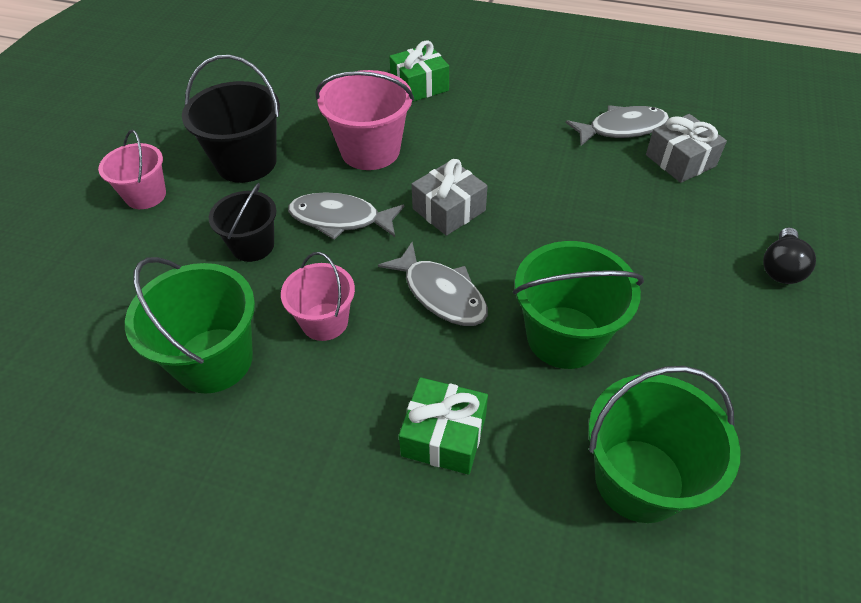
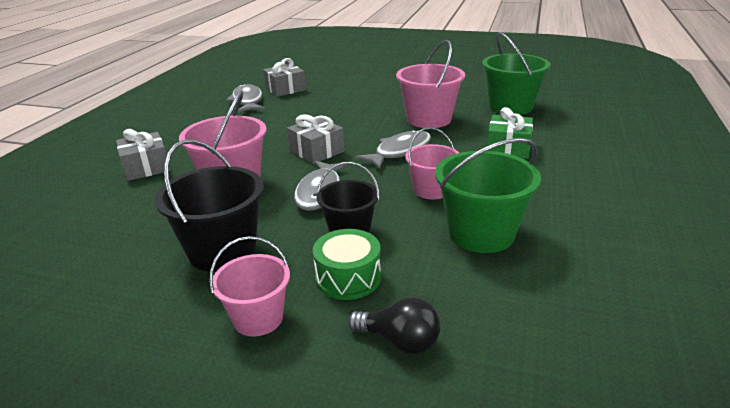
camera: 90 degrees left, 20 degrees down
green gift [389,40,449,102] -> grey gift [116,129,170,181]
green bucket [513,241,644,369] -> pink bucket [396,40,465,128]
black light bulb [763,227,816,284] -> black light bulb moved to [348,297,441,354]
none -> green drum [313,229,381,300]

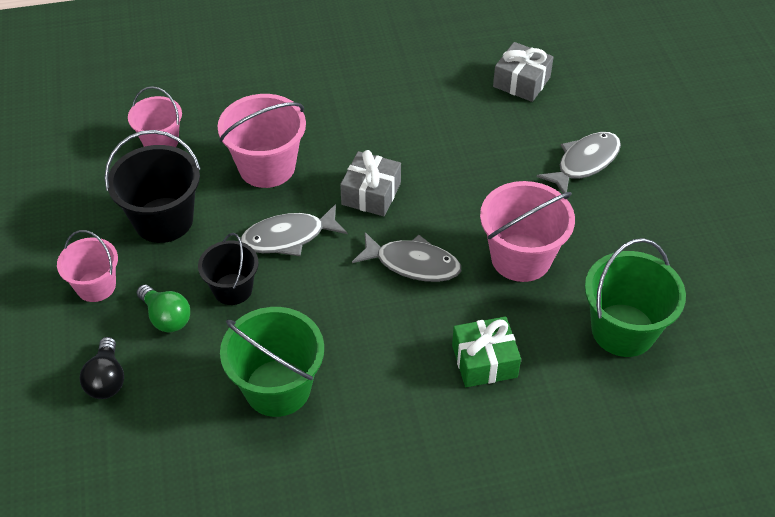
camera: 60 degrees right, 20 degrees up
grey gift [116,129,170,181] -> none
grey fish [226,84,265,113] -> grey fish moved to [537,132,621,193]
green drum [313,229,381,300] -> green light bulb [137,285,190,333]
pink bucket [405,127,459,199] -> pink bucket moved to [128,86,182,147]

